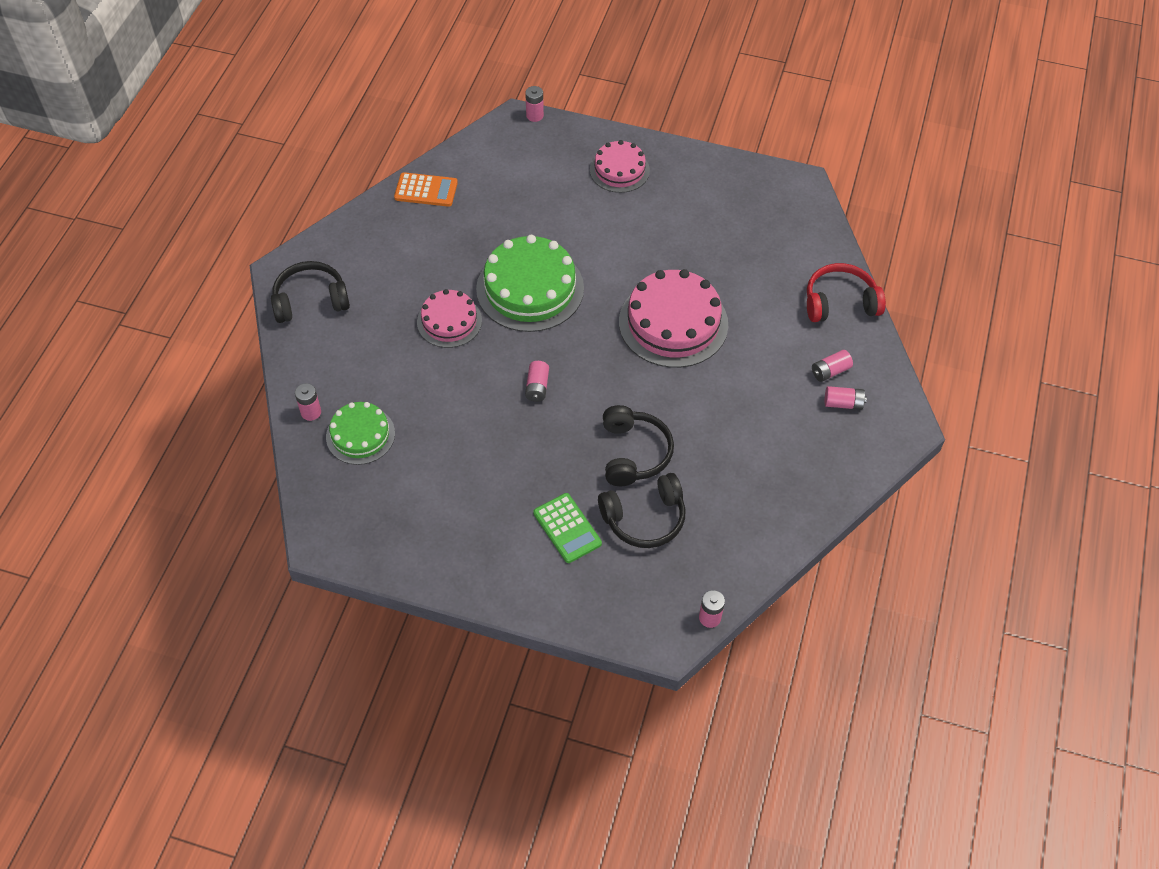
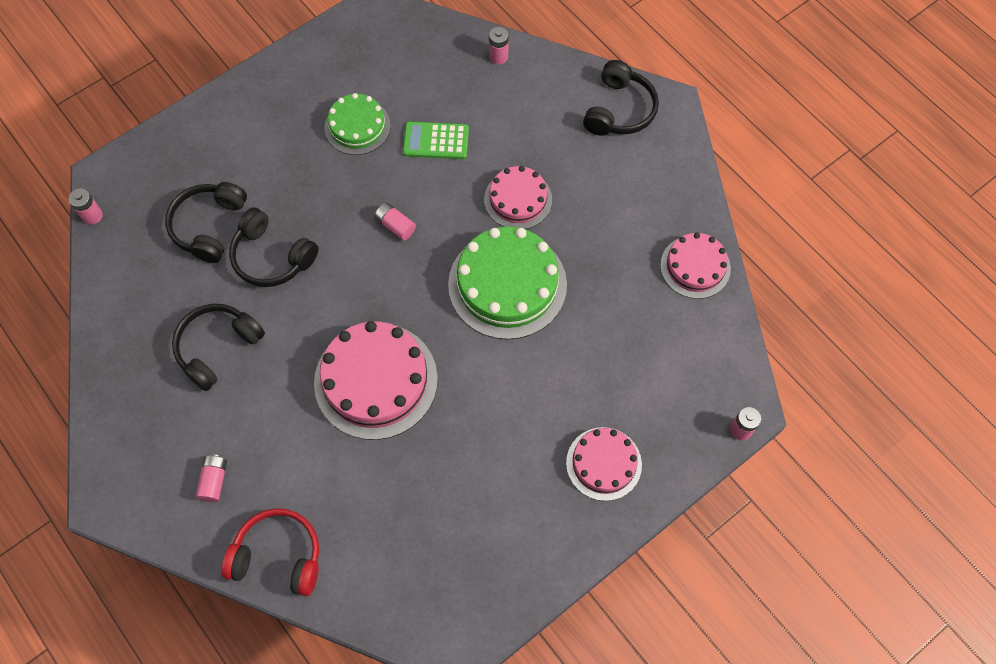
camera: 125 degrees right, 10 degrees up
green cake [326,402,395,465] -> green cake moved to [325,93,391,155]
orange calculator [394,172,458,207] -> pink cake [660,232,731,299]
green calculator [533,493,602,563] -> green calculator moved to [403,121,469,159]
red headphones [807,263,886,322] -> red headphones turned 105 degrees counterclockwise [221,508,319,596]
pink battery [825,386,867,410] -> none
none -> black headphones [172,304,265,391]

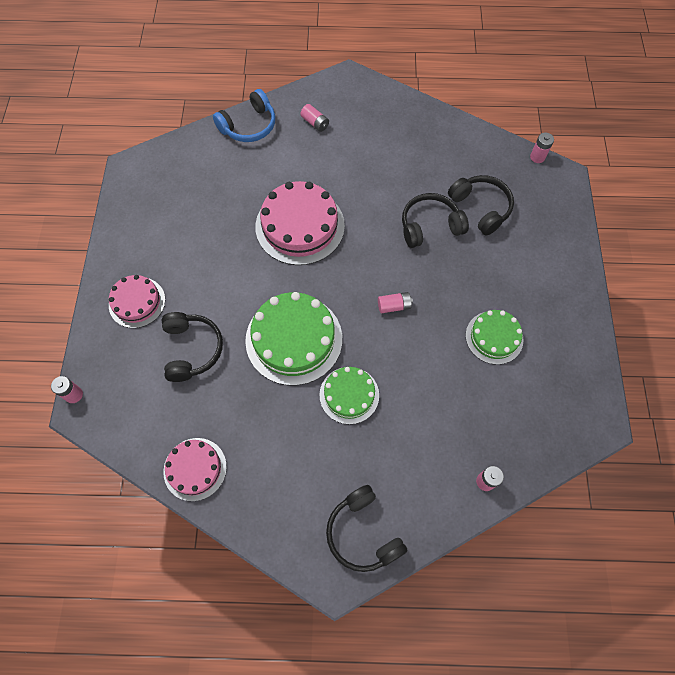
camera: 130 degrees right, 0 degrees up
black headphones [172,304,265,391] -> black headphones moved to [162,312,223,382]
red headphones [221,508,319,596] -> blue headphones [213,89,275,142]
green calculator [403,121,469,159] -> none
pink cake [484,166,552,229] -> green cake [319,367,379,424]

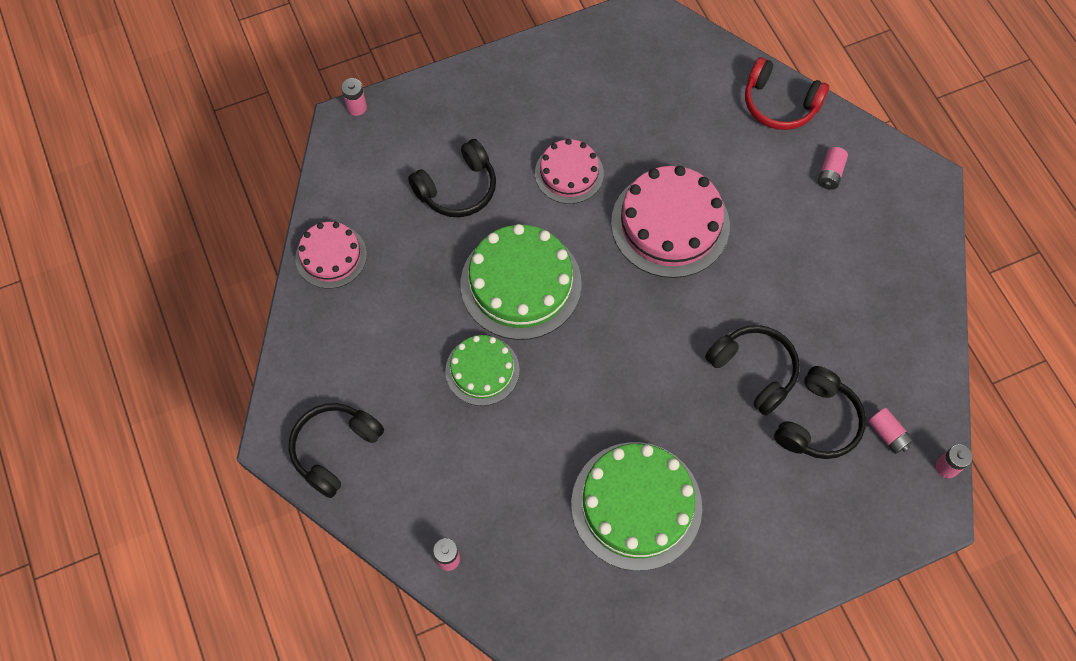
camera: 65 degrees right, 0 degrees up
pink cake [109,275,165,328] -> pink cake moved to [535,139,604,204]
blue headphones [213,89,275,142] -> red headphones [745,57,829,130]
pink battery [378,292,413,313] -> pink battery moved to [868,408,914,454]
green cake [466,310,524,365] -> green cake [571,442,702,571], size x1.68

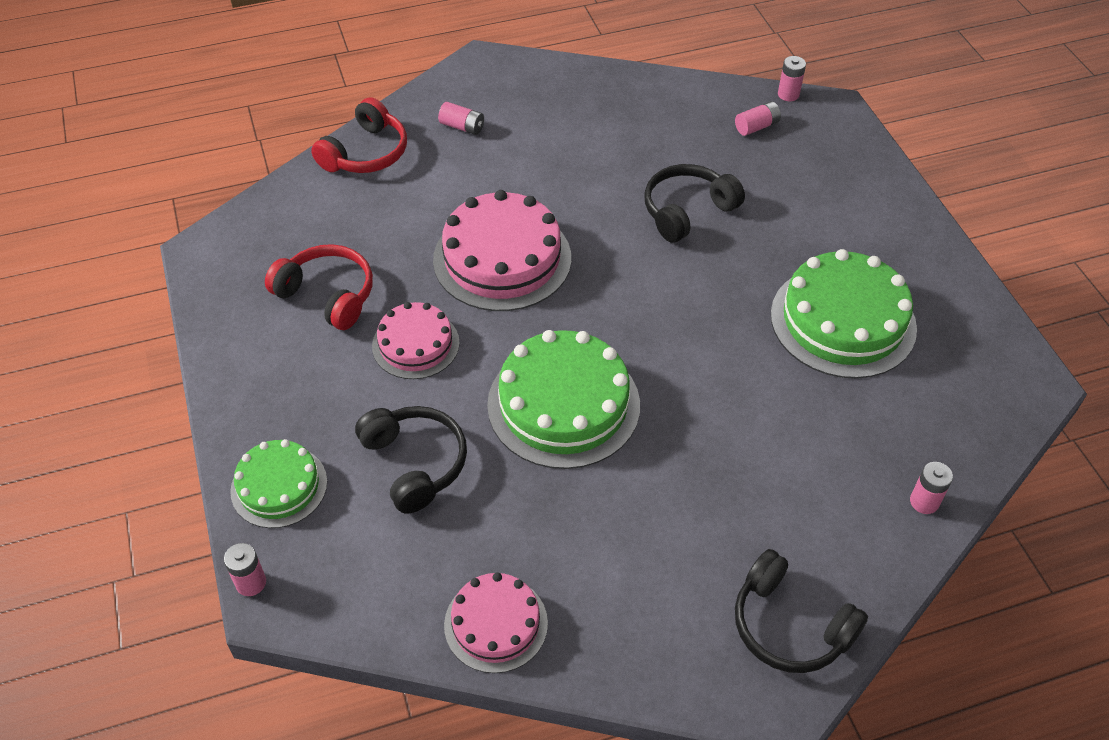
camera: 85 degrees left, 15 degrees down
green cake [445,335,520,406] -> green cake moved to [230,439,327,528]
black headphones [774,366,866,459] -> none
none -> red headphones [265,244,373,330]

